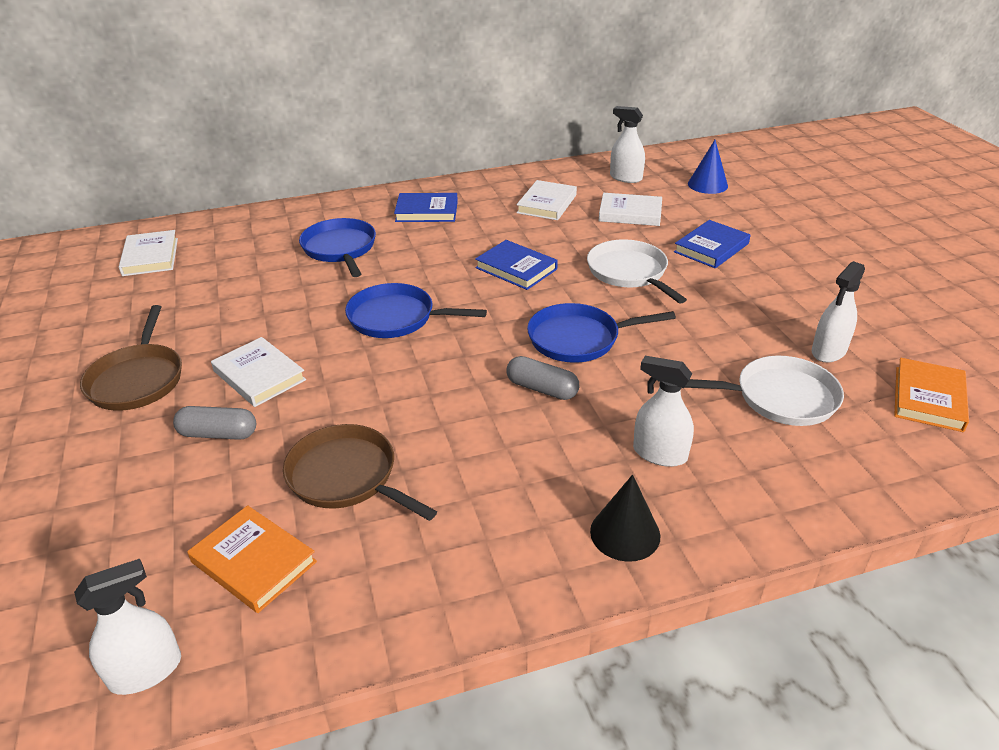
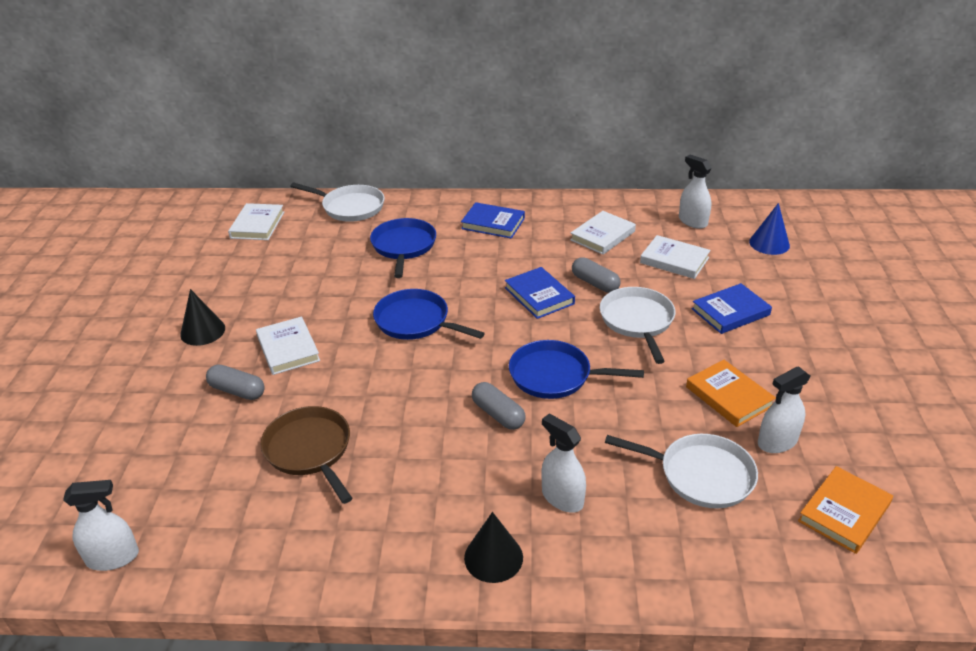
camera: 20 degrees right, 0 degrees up
brown pan [80,305,182,411] -> black cone [180,289,225,346]
orange book [187,505,317,613] -> orange book moved to [686,360,776,427]
none -> white pan [290,183,385,222]
none -> grey capsule [572,257,621,293]

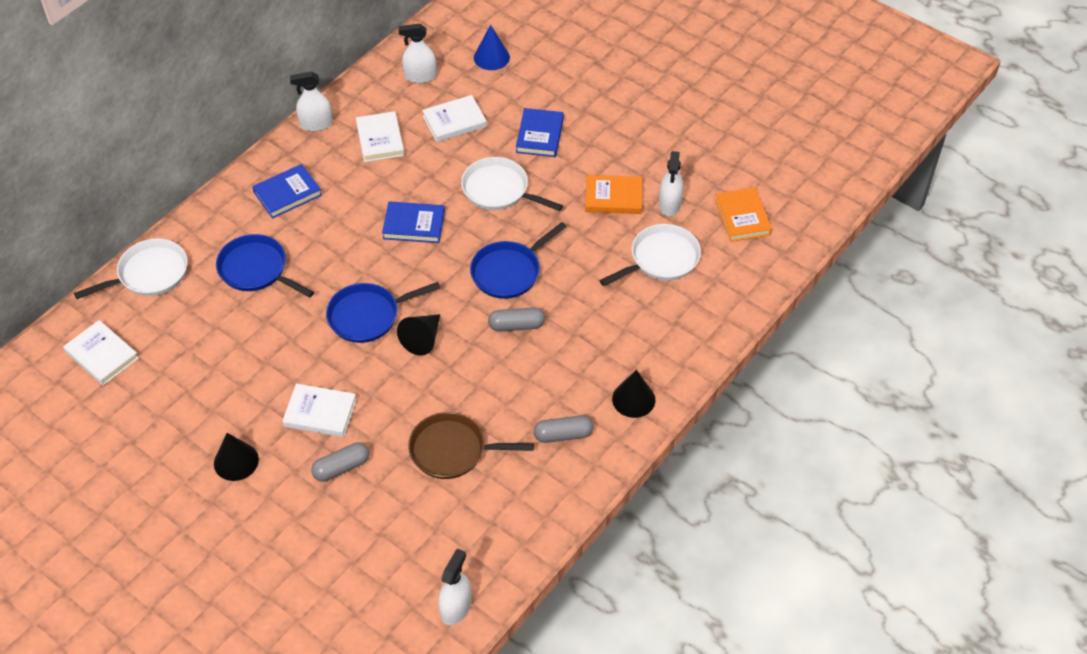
camera: 55 degrees left, 15 degrees up
white spray bottle [542,414,586,513] -> white spray bottle moved to [290,71,333,131]
grey capsule [572,257,621,293] -> grey capsule moved to [534,415,593,443]
none -> black cone [397,314,440,356]

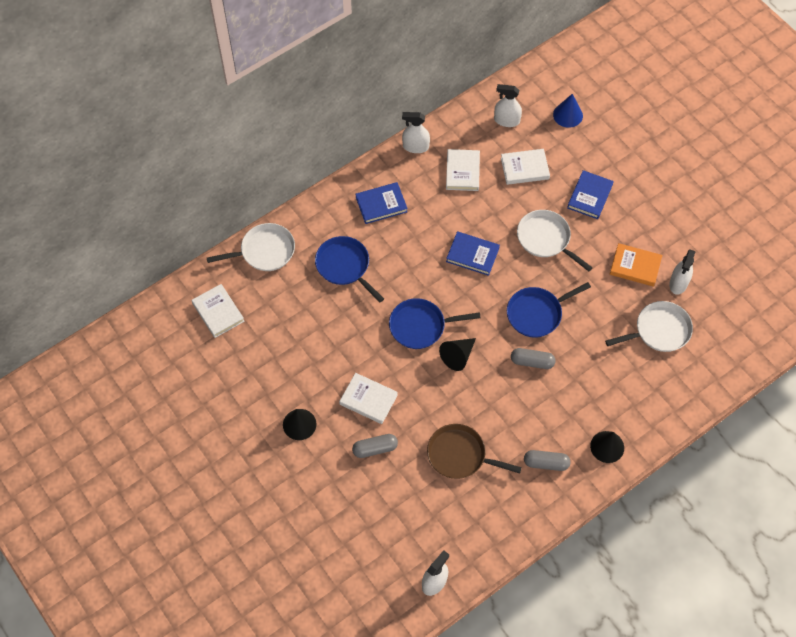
camera: 15 degrees right, 10 degrees up
orange book [715,187,772,242] -> none

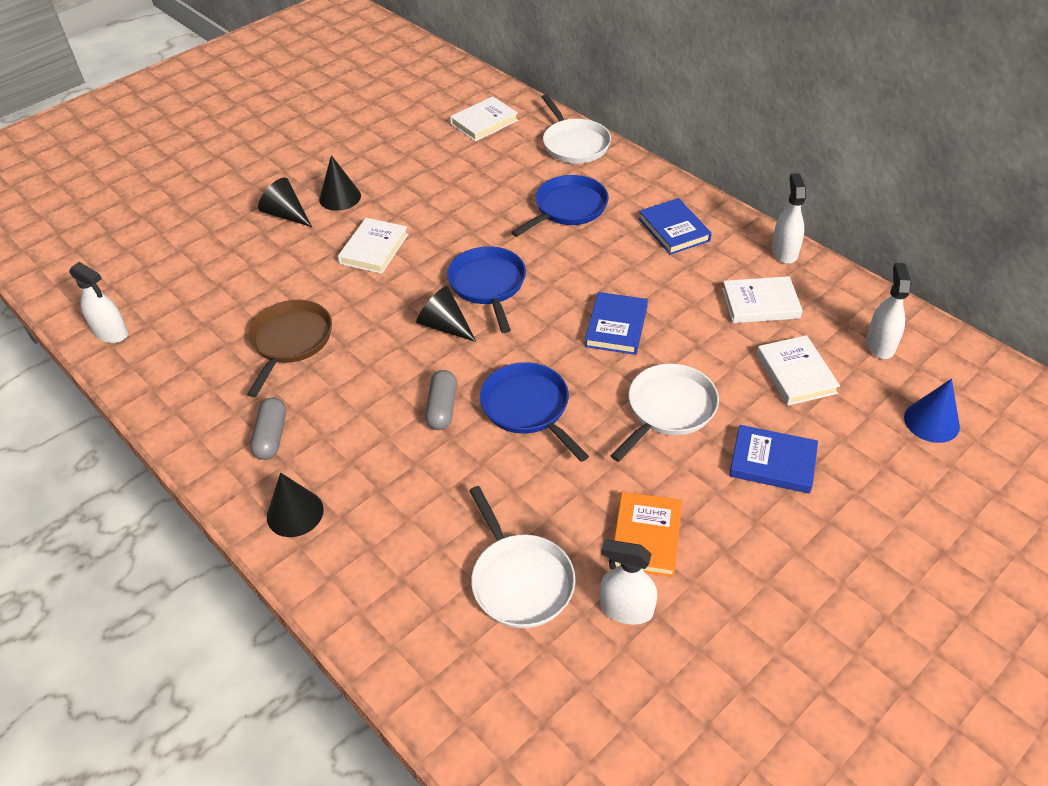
camera: 85 degrees right, 15 degrees down
grey capsule [352,434,398,458] -> none
none -> black cone [258,177,312,227]

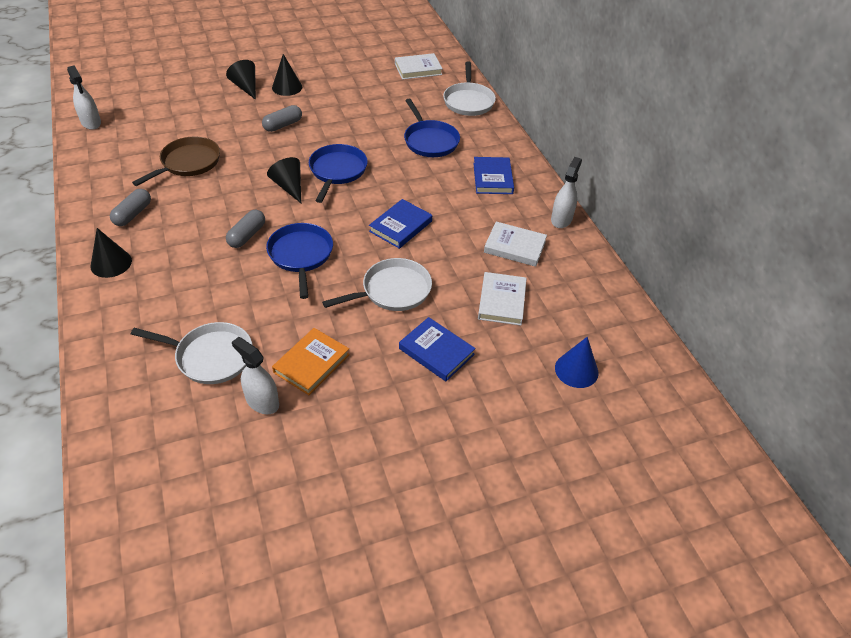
camera: 20 degrees right, 0 degrees up
white book [338,218,408,274] -> grey capsule [262,105,302,132]
white pan [469,486,575,628] -> white pan turned 75 degrees counterclockwise [131,322,252,384]
blue pan [511,175,609,237] -> blue pan turned 90 degrees clockwise [404,99,460,157]
white spray bottle [866,263,912,359] -> none

